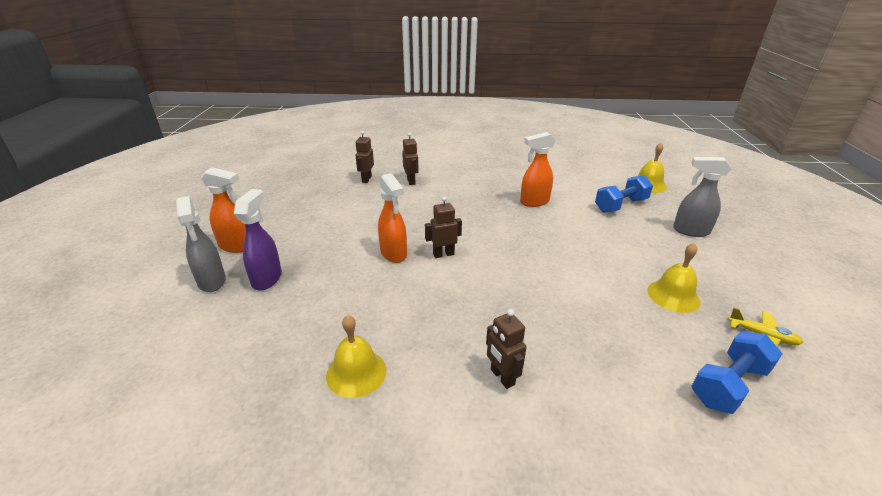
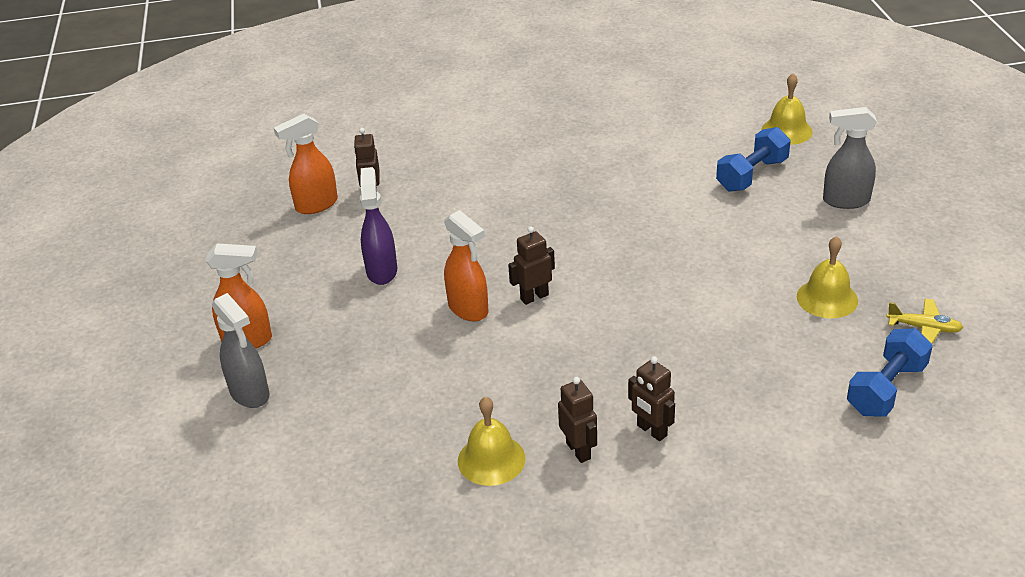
camera: 10 degrees left, 5 degrees up
purple spray bottle [234,189,282,291] -> purple spray bottle moved to [360,167,397,285]
brown robot [402,132,419,185] -> brown robot moved to [558,377,597,463]
orange spray bottle [520,132,556,207] -> orange spray bottle moved to [274,114,338,214]

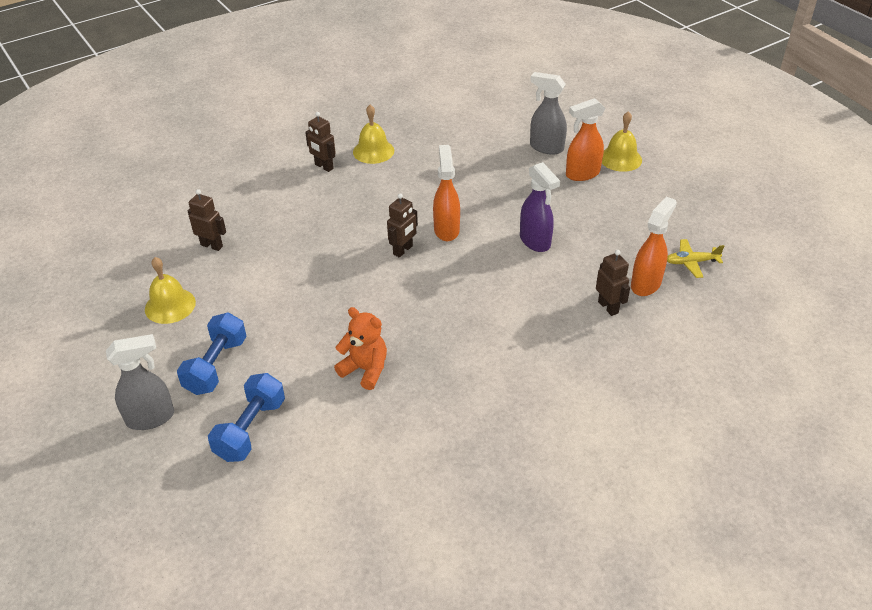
camera: 155 degrees right, 5 degrees up
orange spray bottle [444,210,488,321] -> orange spray bottle turned 60 degrees clockwise [433,145,460,241]
brown robot [628,356,675,441] -> brown robot moved to [187,189,226,251]
yellow bell [762,73,813,145] -> yellow bell moved to [602,111,642,172]
blue dumbbell [847,328,933,417] -> blue dumbbell moved to [177,312,247,395]
yellow plane [886,299,963,343] -> yellow plane moved to [667,239,724,278]
none -> orange teddy bear [334,307,387,390]

